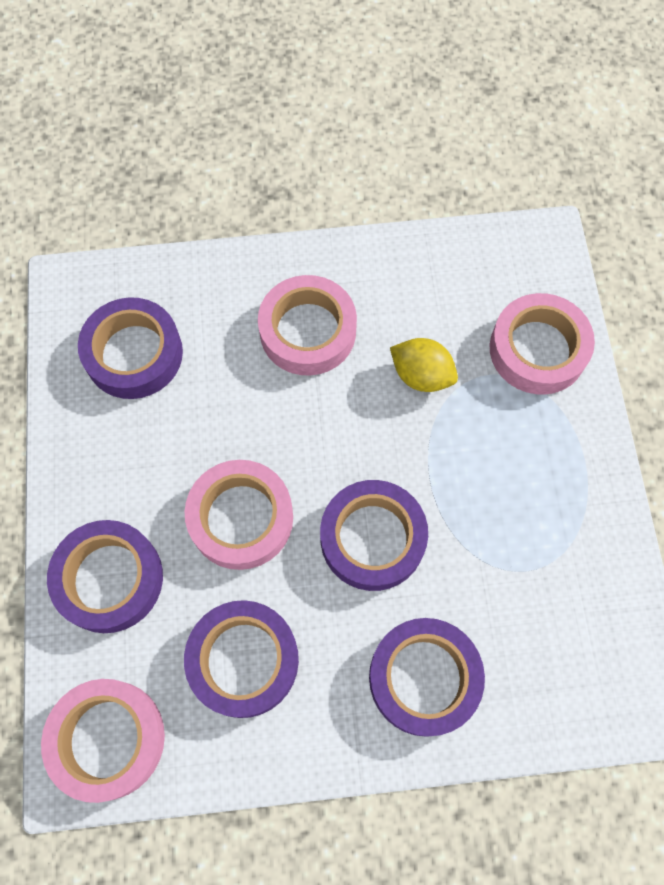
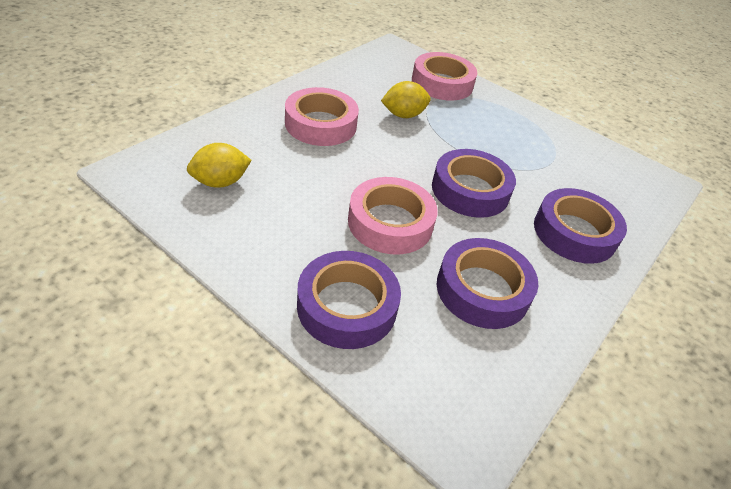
camera: 50 degrees left, 25 degrees down
pink tape [41,679,165,803] -> none
purple tape [78,297,183,399] -> yellow lemon [187,143,252,188]

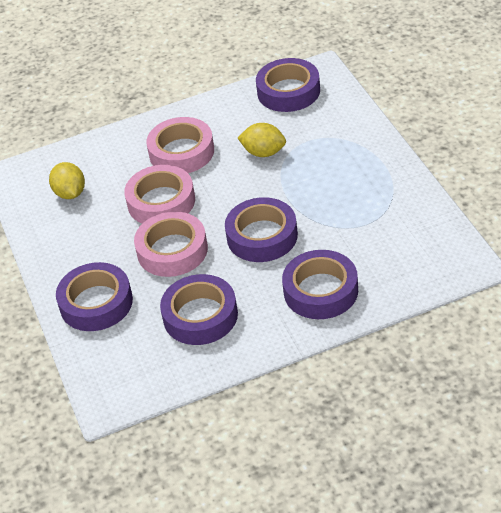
camera: 40 degrees right, 0 degrees up
yellow lemon [187,143,252,188] -> yellow lemon turned 60 degrees clockwise [49,162,85,199]
pink tape [412,52,477,101] -> pink tape moved to [124,165,195,224]
none -> purple tape [256,58,320,112]

